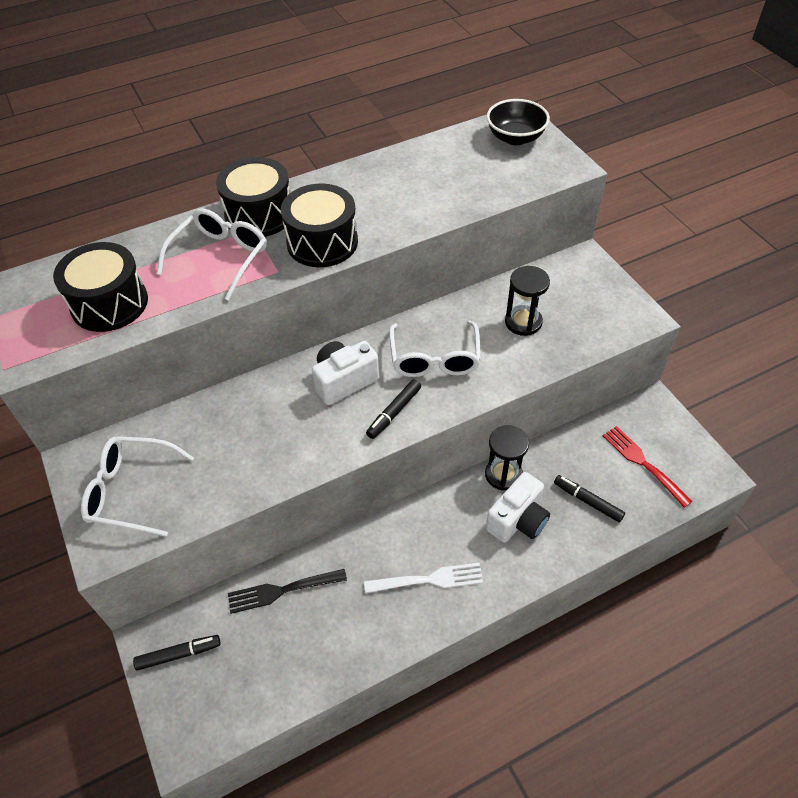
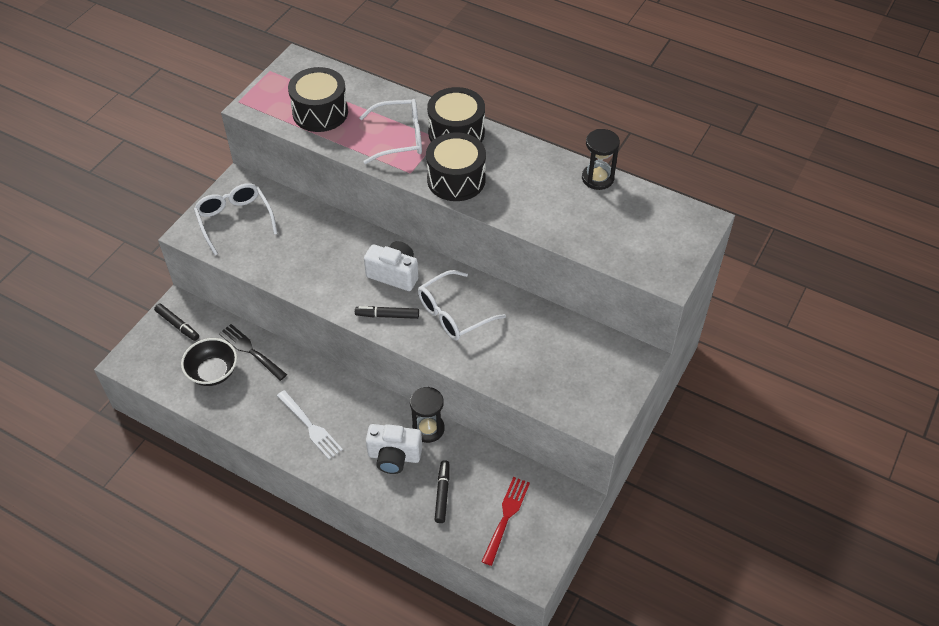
camera: 55 degrees right, 0 degrees up
black bowl [487,99,550,145] -> black bowl moved to [181,338,237,386]
black hourglass [505,266,550,336] -> black hourglass moved to [582,129,620,190]

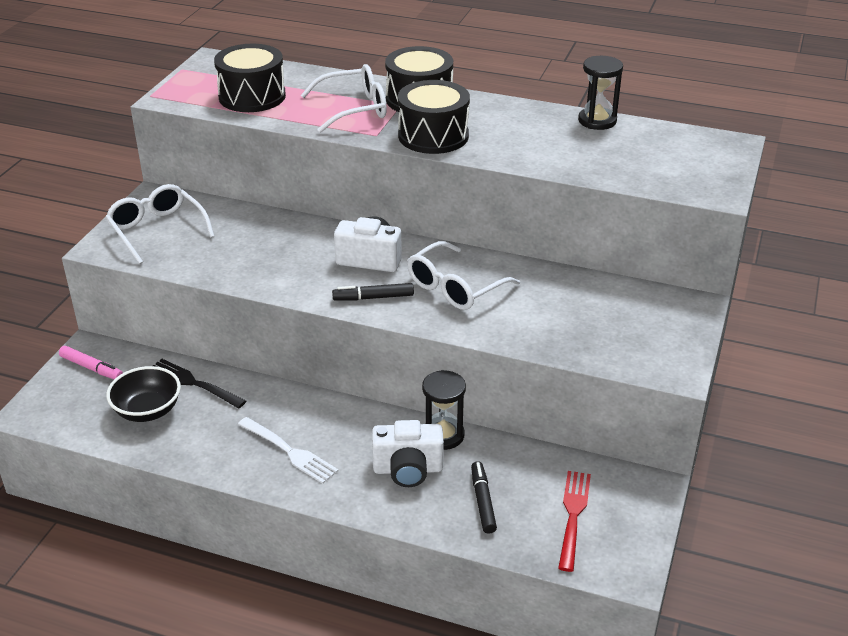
camera: 10 degrees left, 15 degrees down
black marker [154,304,199,341] -> pink marker [59,346,123,379]

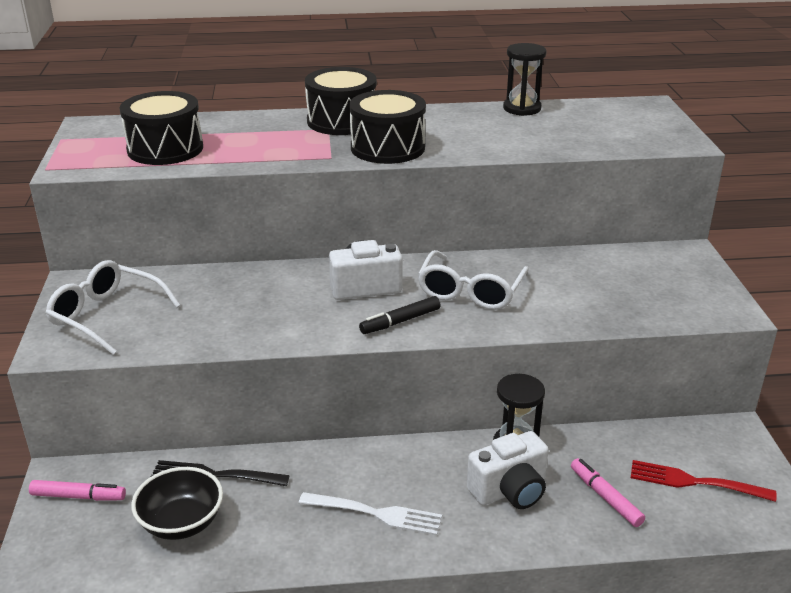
camera: 25 degrees left, 5 degrees down
white glasses [301,64,387,133] -> none
black marker [471,461,497,534] -> pink marker [571,458,645,527]
red fork [558,471,591,572] -> red fork turned 60 degrees counterclockwise [631,460,777,502]

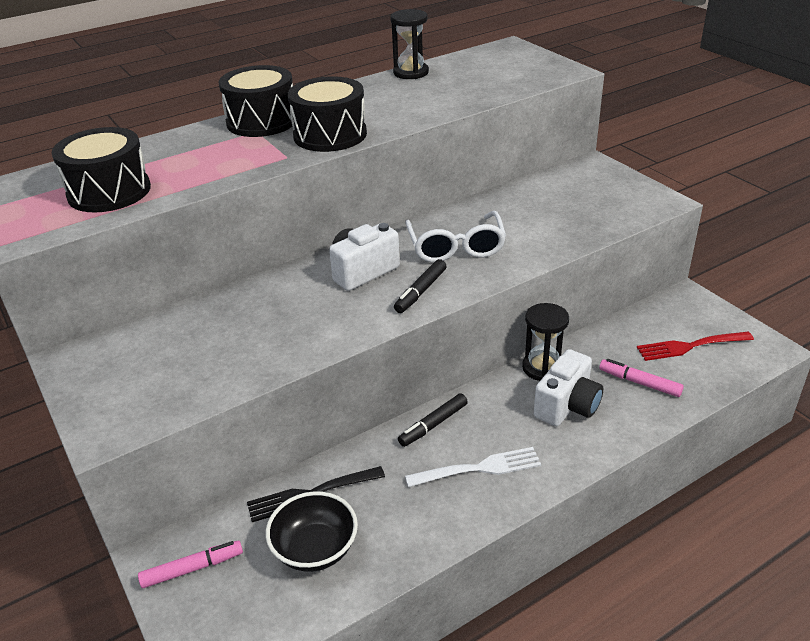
camera: 25 degrees left, 5 degrees up
white glasses [46,260,180,355] -> none
none -> black marker [398,393,468,447]

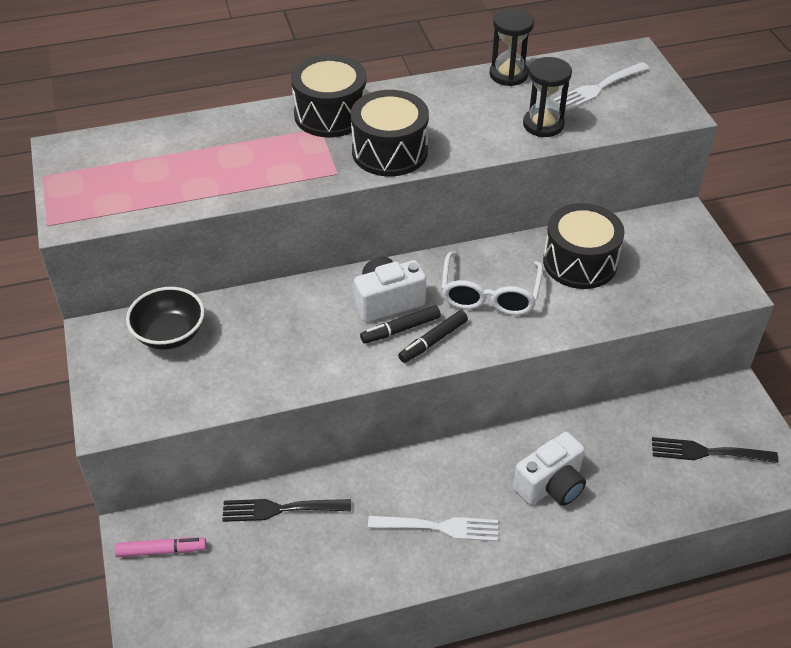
camera: 15 degrees right, 10 degrees up
black drum [51,127,151,212] -> black drum moved to [543,203,625,289]
black bowl [266,491,358,572] -> black bowl moved to [126,287,205,350]
black marker [398,393,468,447] -> black marker moved to [360,306,441,344]
black hourglass [522,303,569,381] -> black hourglass moved to [523,57,572,137]
pink marker [599,359,684,397] -> none
red fork [637,332,754,361] -> black fork [652,437,778,463]
none -> white fork [553,62,650,111]

